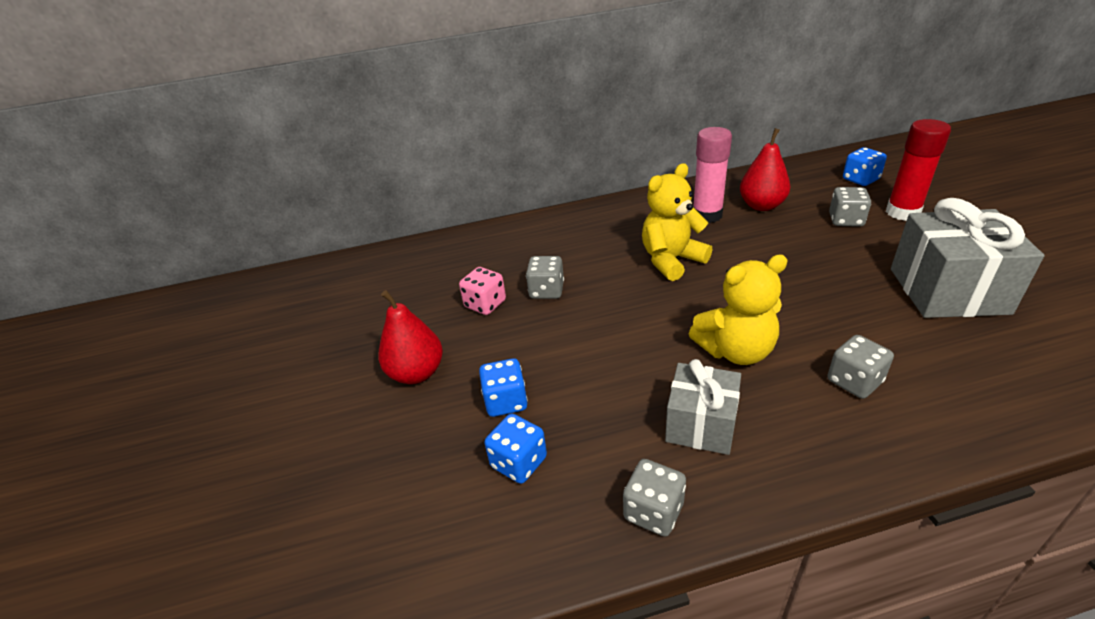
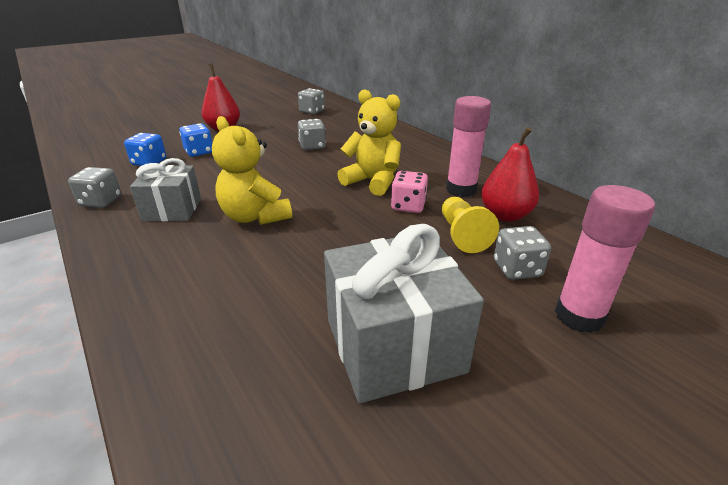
camera: 65 degrees right, 5 degrees down
pink dice [459,267,506,315] -> pink dice moved to [391,171,428,213]
grey dice [827,335,894,399] -> grey dice moved to [298,88,325,114]
blue dice [843,147,887,186] -> none
red glue stick [886,119,951,221] -> pink glue stick [555,185,655,333]
none -> yellow pawn [442,197,499,253]

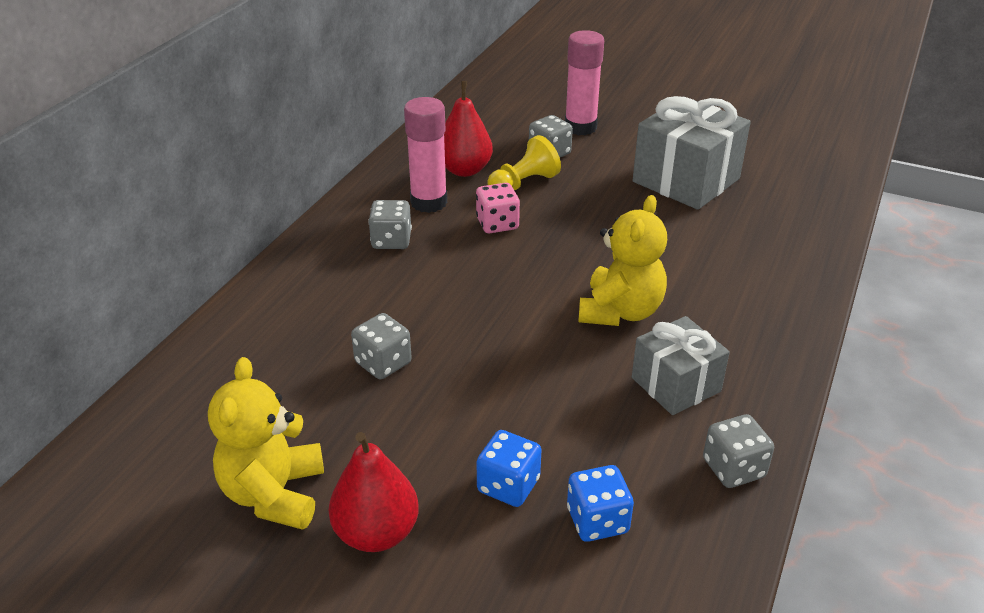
camera: 120 degrees left, 5 degrees up
grey dice [298,88,325,114] -> grey dice moved to [368,200,412,249]
yellow teddy bear [337,89,401,196] -> yellow teddy bear moved to [208,357,324,530]

